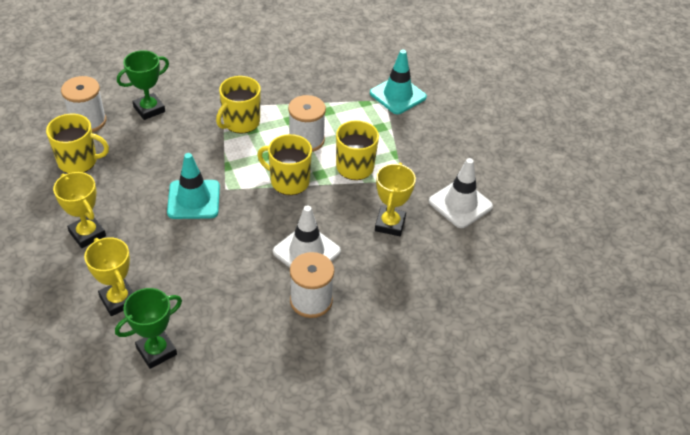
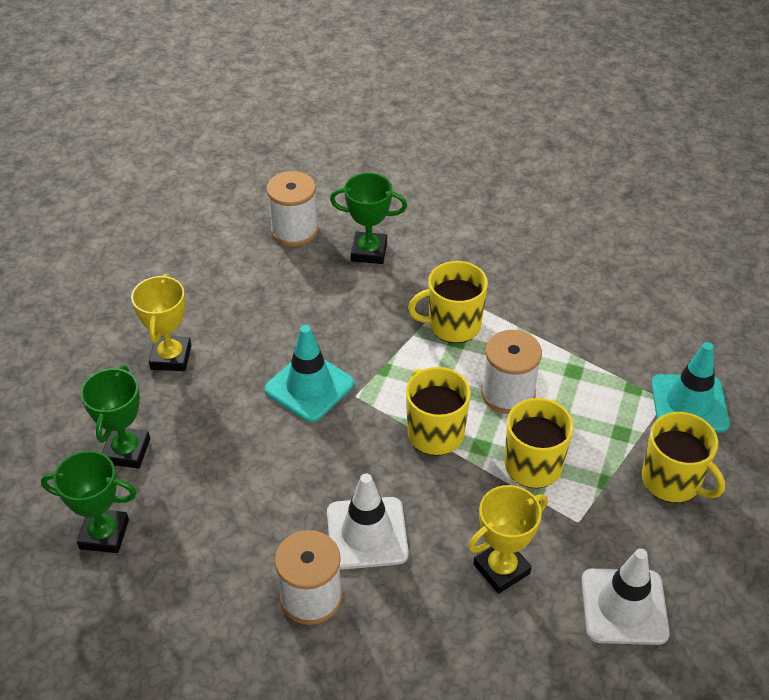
camera: 45 degrees right, 0 degrees up
yellow mug [46,114,109,173] -> yellow mug moved to [642,412,725,503]
yellow trophy [84,237,133,316] -> green trophy [81,365,150,468]

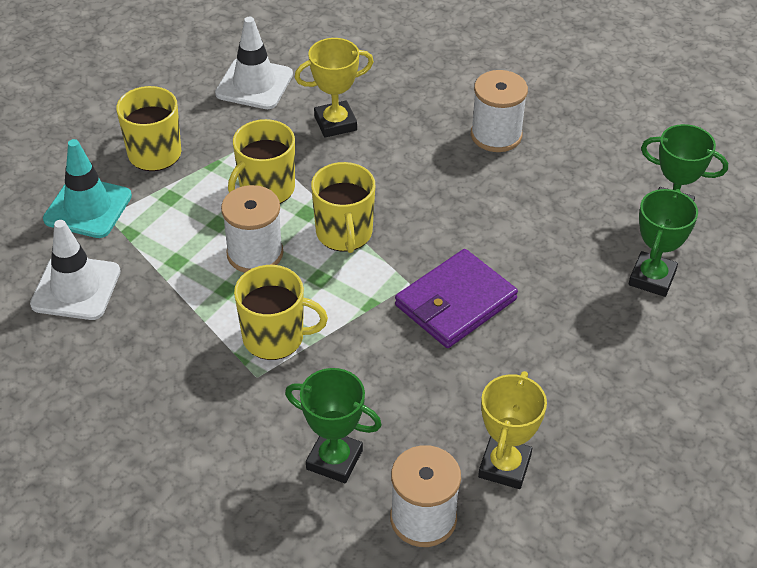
camera: 165 degrees left, 0 degrees up
yellow trophy [131,274,192,371] -> yellow trophy moved to [478,371,547,489]
turquoise traffic cone [265,325,354,422] -> purple wallet [395,249,518,348]
white traffic cone [327,473,409,570] -> white traffic cone moved to [30,220,121,320]

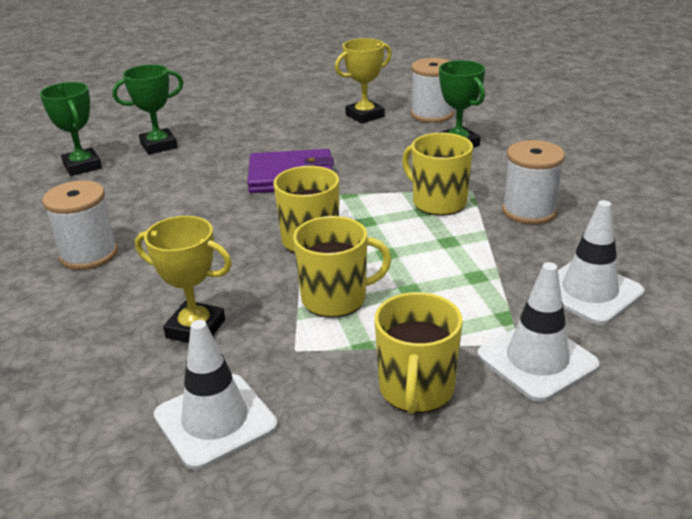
camera: 140 degrees left, 15 degrees down
turquoise traffic cone [43,139,132,238] -> white traffic cone [477,262,600,402]
white spool [221,185,283,273] -> white spool moved to [502,140,565,225]

